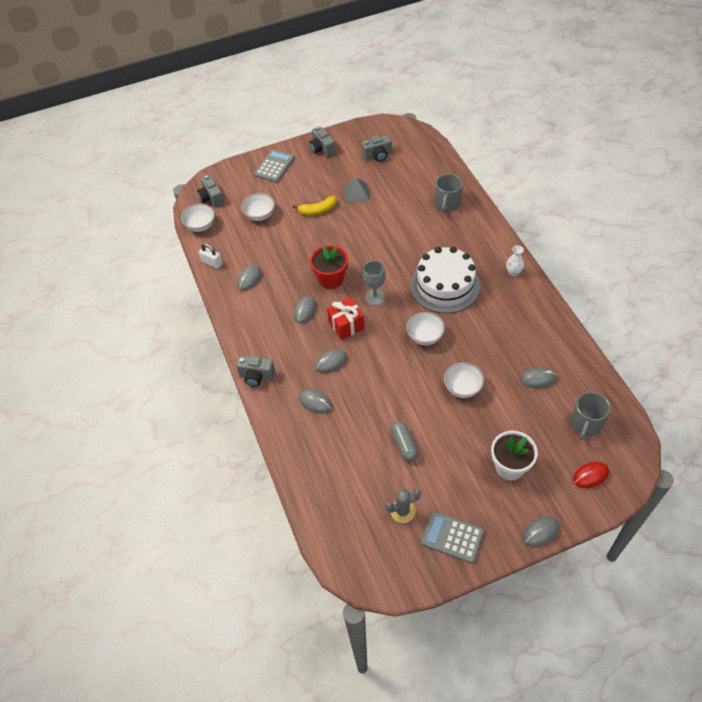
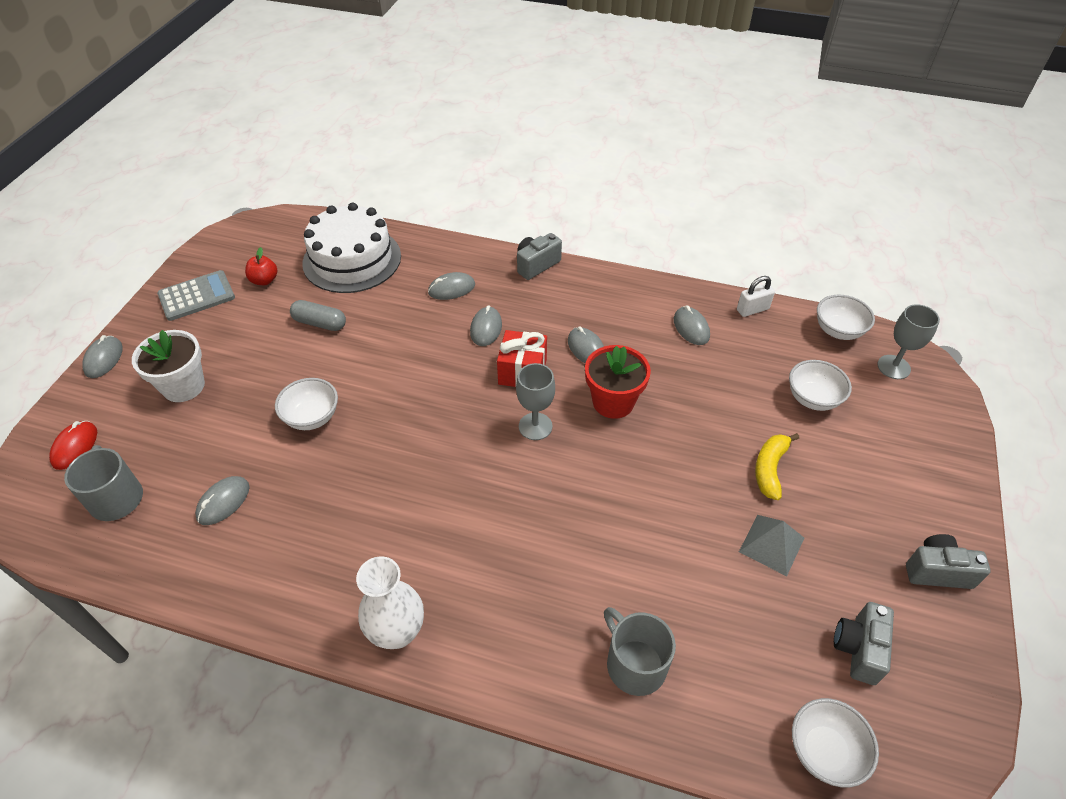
camera: 125 degrees right, 5 degrees down
grey camera [197,175,224,208] -> grey goblet [877,304,940,379]
grey calculator [254,149,295,183] -> none
grey cactus [385,489,421,523] -> red apple [245,247,277,285]
white bowl [407,312,445,345] -> white bowl moved to [792,698,879,788]
white cake [411,247,480,313] -> white cake moved to [302,202,401,293]
white vase [506,245,524,276] -> white vase [356,556,424,649], size x1.71

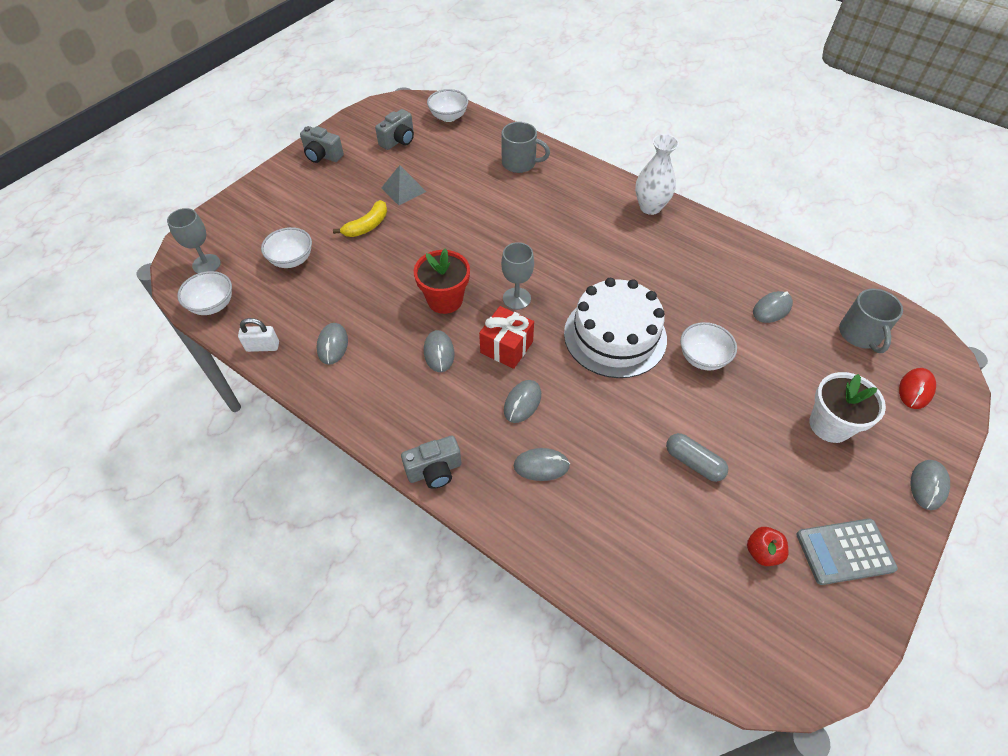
camera: 160 degrees left, 5 degrees up
white cake [302,202,401,293] -> white cake moved to [564,278,667,378]
grey mug [604,607,676,696] -> grey mug turned 60 degrees counterclockwise [502,122,550,173]

